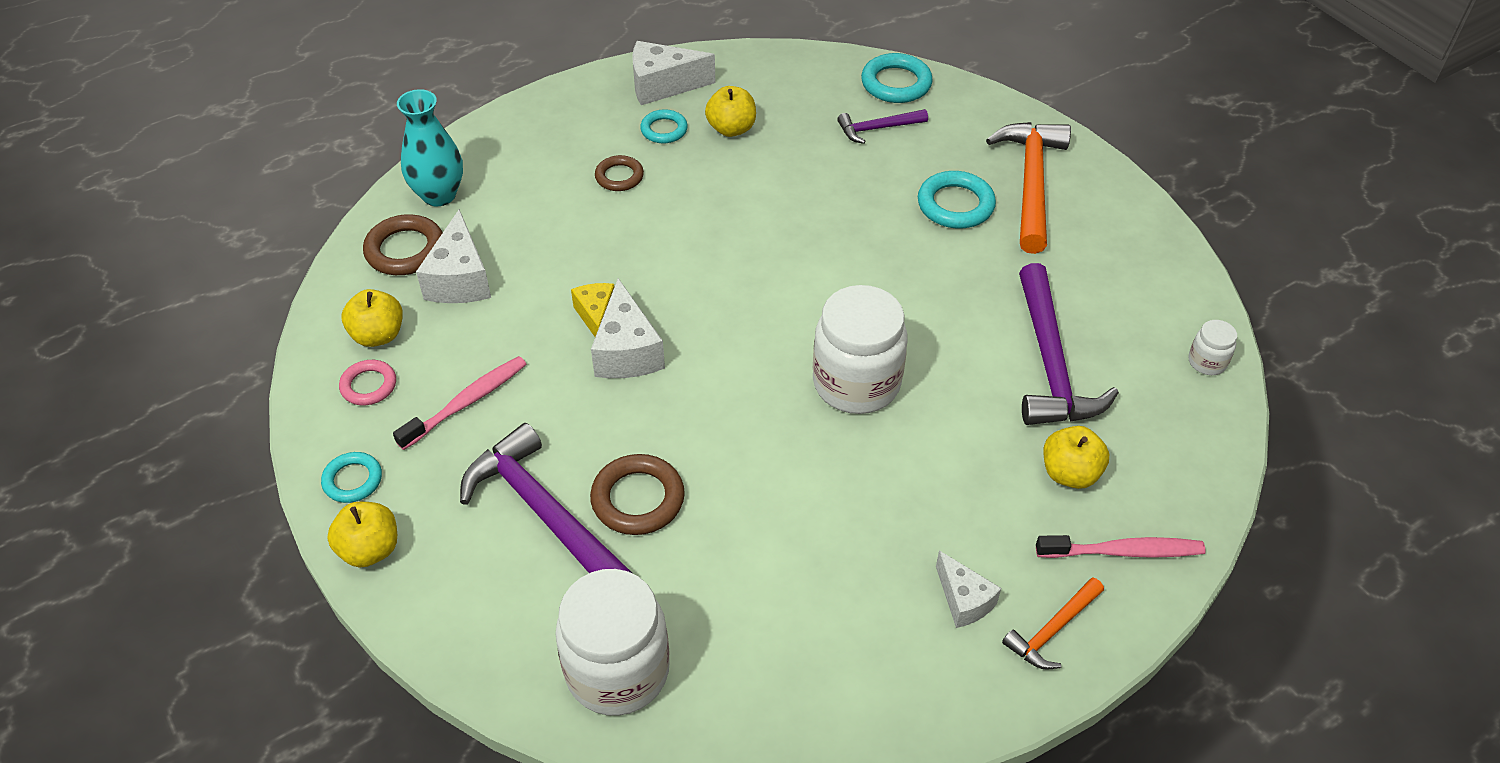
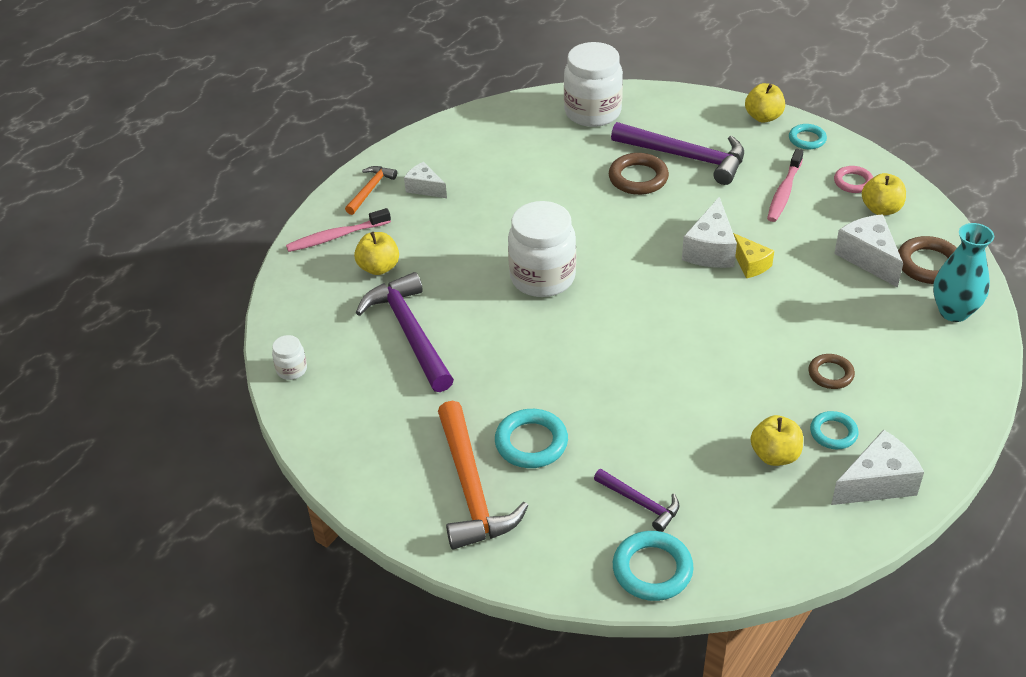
camera: 160 degrees right, 5 degrees down
white cheese [591,278,665,378] -> white cheese turned 135 degrees counterclockwise [682,197,737,268]
purple hammer [837,109,928,144] -> purple hammer turned 75 degrees clockwise [594,469,679,532]

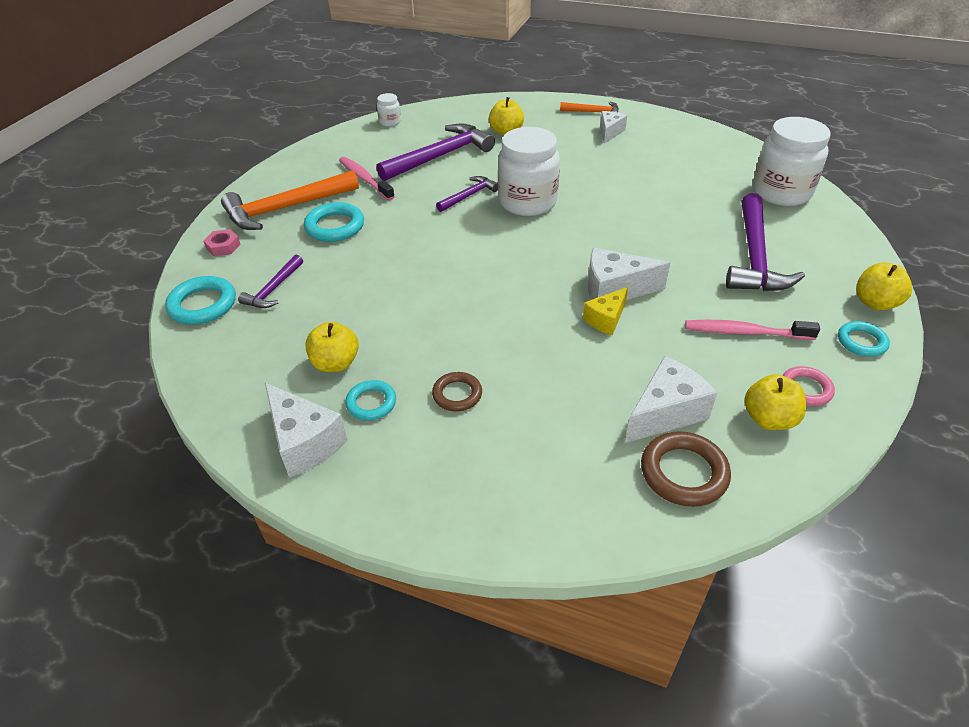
camera: 75 degrees right, 0 degrees up
pink toothbrush [286,208,391,252] -> pink toothbrush moved to [339,157,395,200]
brown ring [609,153,669,195] -> none
turquoise vase [933,223,994,322] -> none
none -> pink nut [203,229,241,256]
none -> purple hammer [436,176,498,212]

